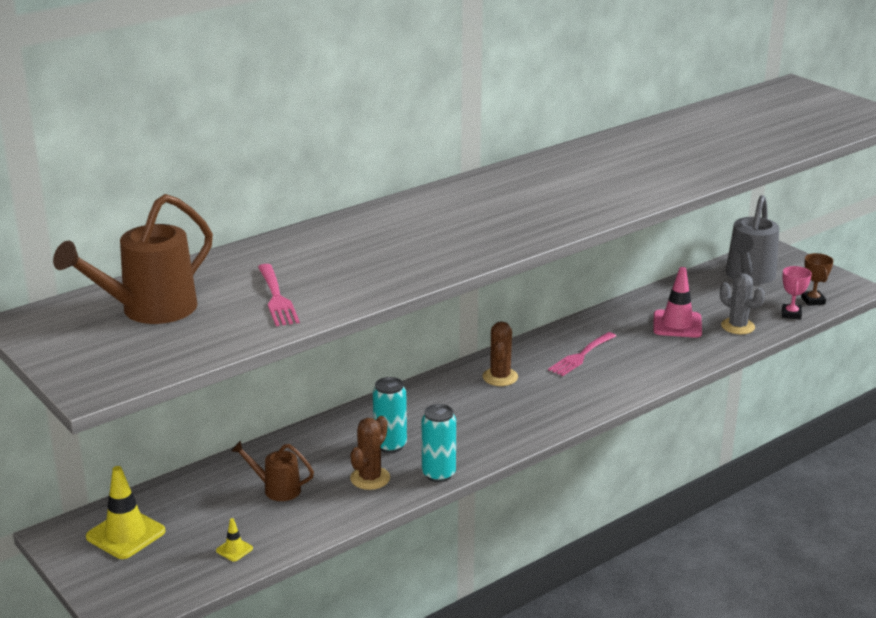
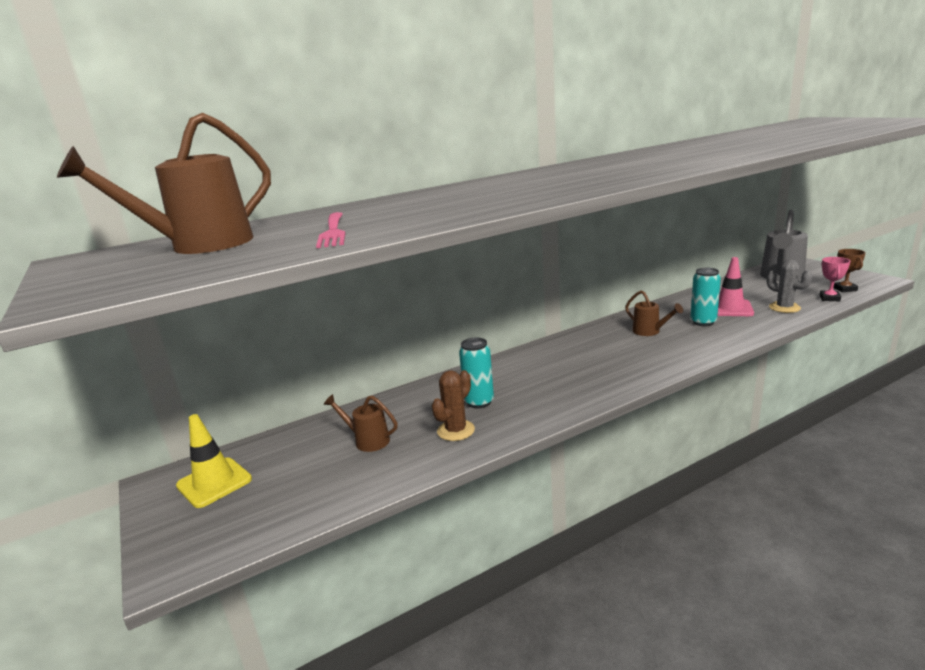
camera: 10 degrees right, 5 degrees down
yellow traffic cone [216,518,253,562] -> none
turquoise can [422,404,456,482] -> turquoise can moved to [690,268,721,326]
brown cactus [483,321,518,386] -> none
pink fork [548,332,616,376] -> brown watering can [625,290,683,336]

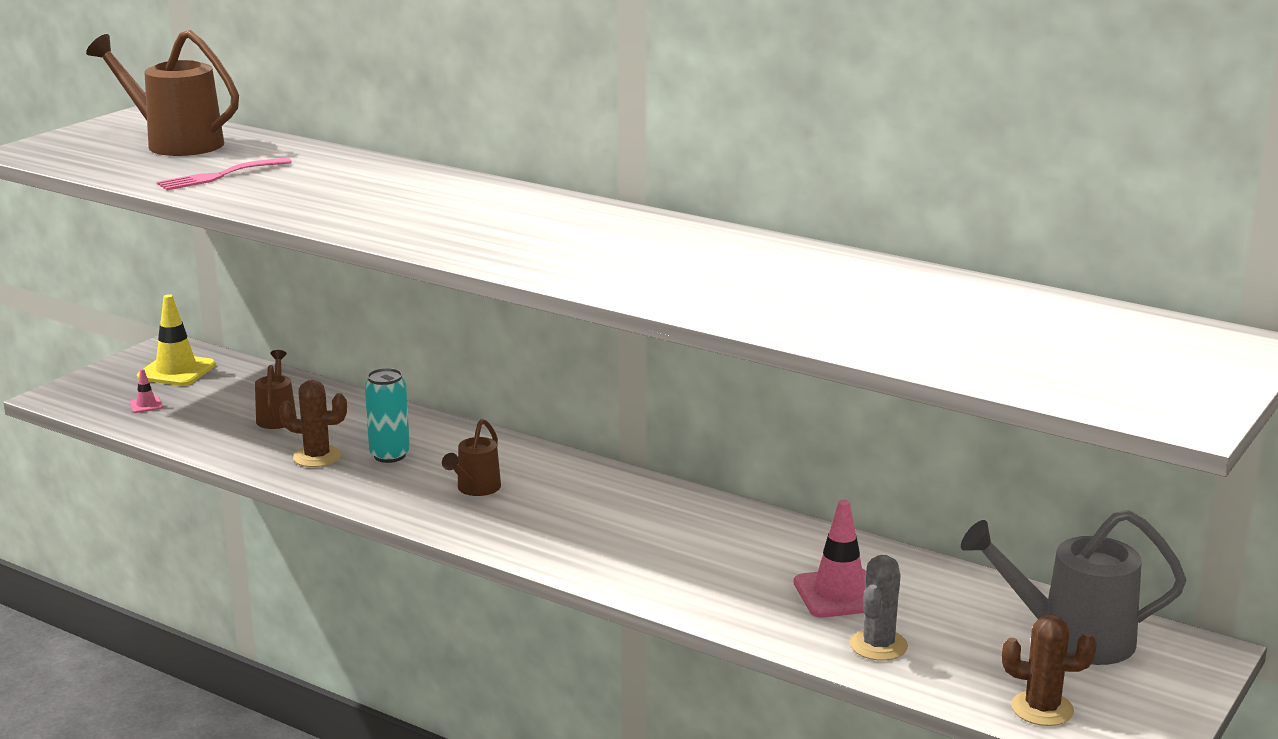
camera: 60 degrees right, 0 degrees up
brown watering can [625,290,683,336] -> brown watering can moved to [442,419,501,496]
turquoise can [690,268,721,326] -> none
pink trophy [820,257,850,301] -> none
brown trophy [833,249,866,292] -> brown cactus [1002,614,1097,726]
none -> pink traffic cone [130,369,163,413]

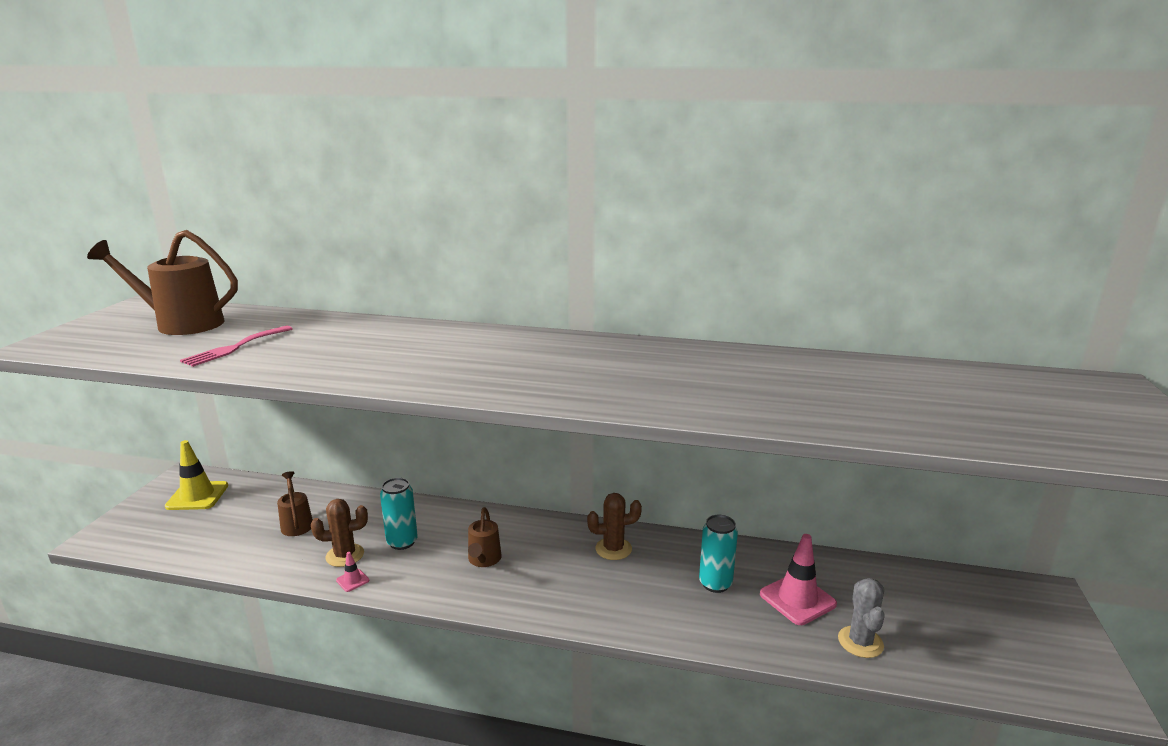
camera: 20 degrees left, 0 degrees up
pink traffic cone [130,369,163,413] -> pink traffic cone moved to [336,552,369,592]
grey watering can [961,510,1186,665] -> none
brown cactus [1002,614,1097,726] -> brown cactus moved to [587,493,642,560]
none -> turquoise can [699,515,738,593]

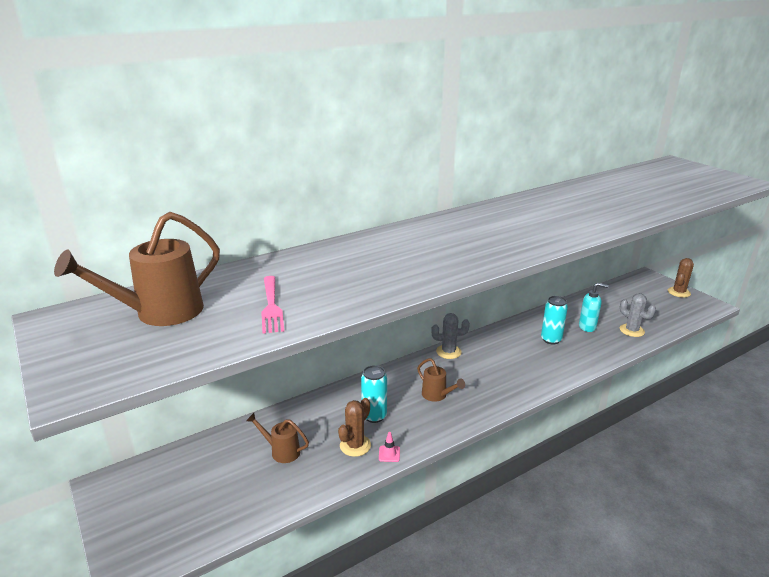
camera: 45 degrees left, 5 degrees up
yellow traffic cone [165,440,228,510] -> none
brown cactus [587,493,642,560] -> brown cactus moved to [668,258,694,298]
pink traffic cone [760,534,837,625] -> turquoise soap dispenser [579,283,609,332]
none -> grey cactus [431,313,470,359]

